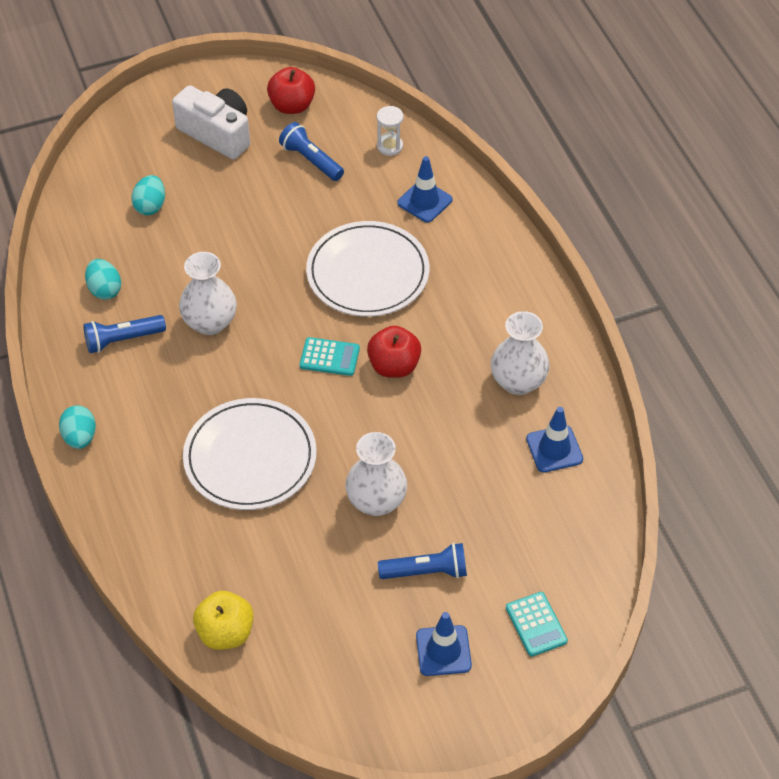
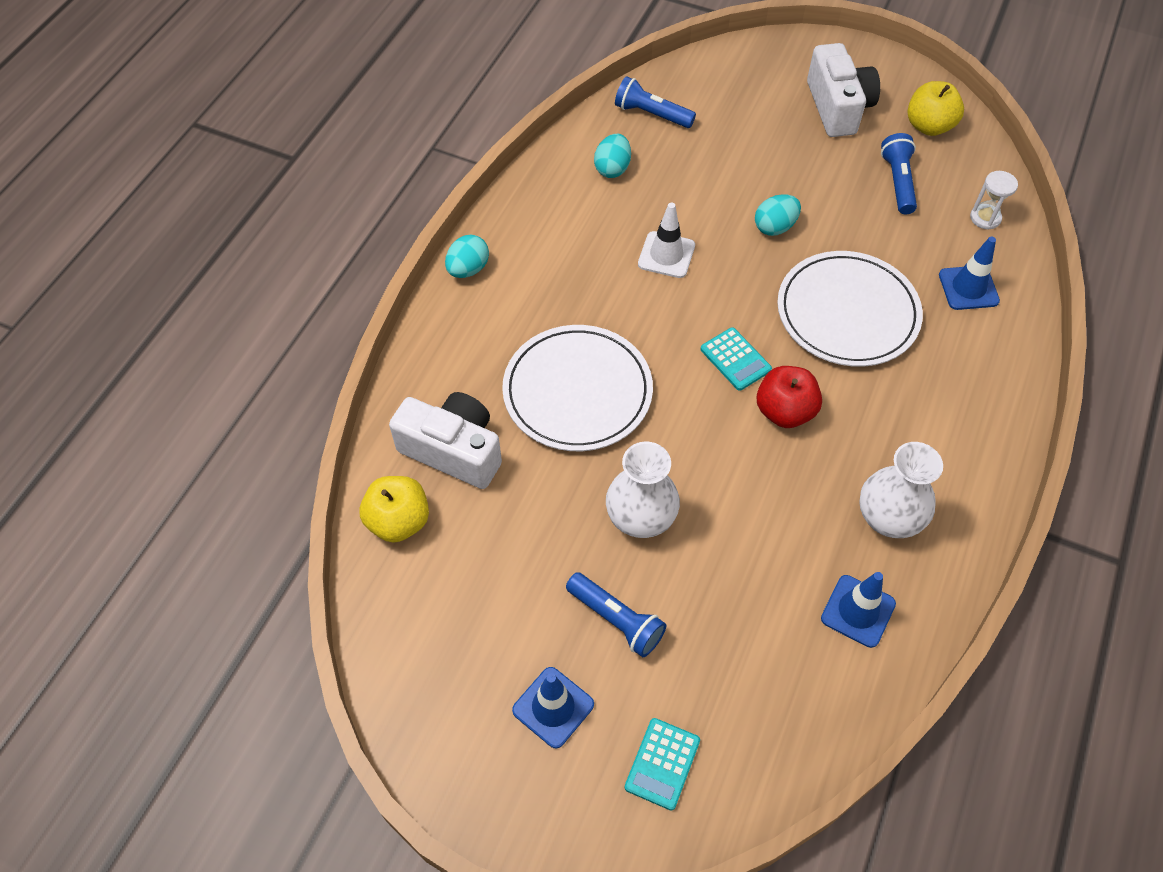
camera: 45 degrees right, 5 degrees up
blue flashlight [83,315,166,353] -> blue flashlight moved to [615,76,696,128]
turquoise egg [131,175,165,215] -> turquoise egg moved to [755,194,801,236]
white vase [179,252,236,335] -> white traffic cone [638,203,695,278]
red apple [267,67,315,114] -> yellow apple [908,81,964,136]
none -> white camera [389,392,502,489]

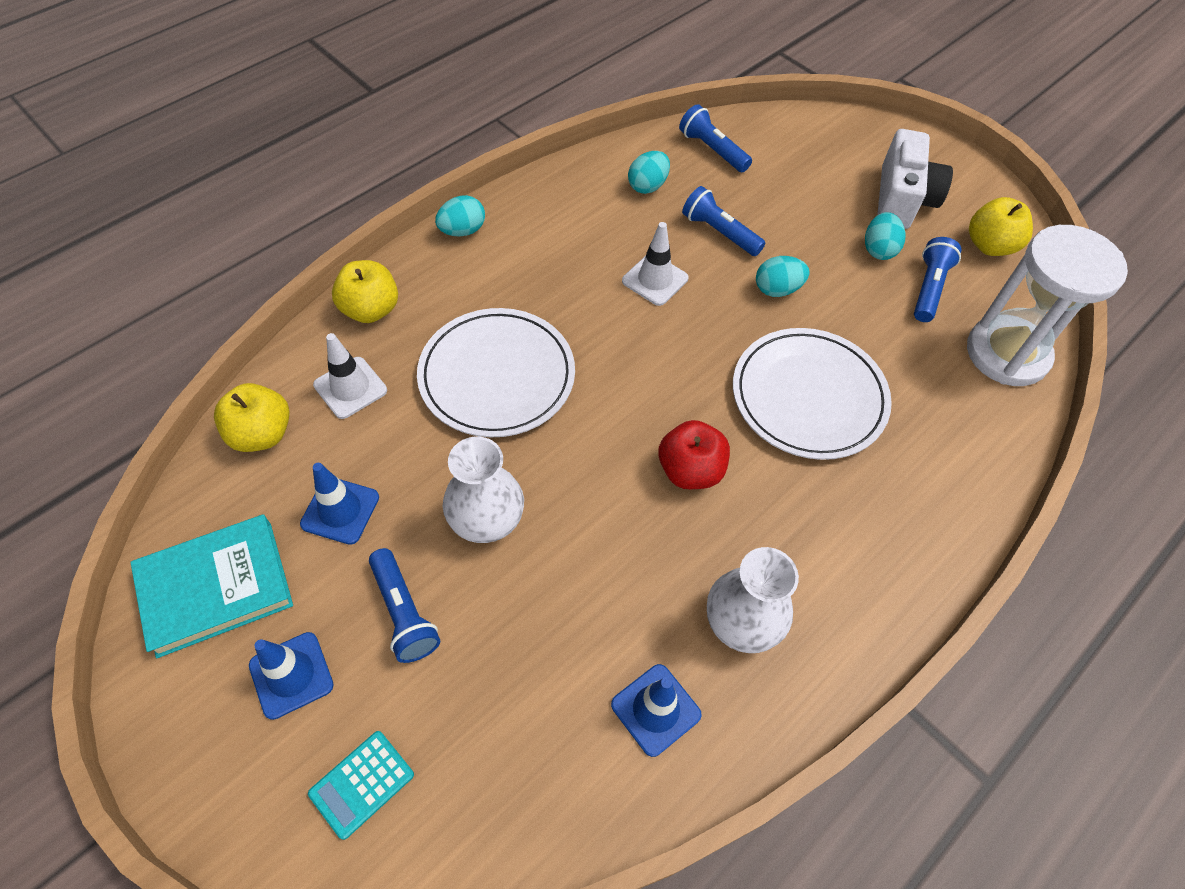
camera: 20 degrees right, 0 degrees up
white camera [389,392,502,489] -> white traffic cone [313,333,387,419]
turquoise calculator [701,327,772,391] -> none
blue traffic cone [939,236,1000,310] -> blue traffic cone moved to [300,463,379,545]
white hourglass [970,171,1018,230] -> white hourglass [967,225,1128,386], size x2.41
none -> turquoise book [130,514,293,658]
none -> yellow apple [332,260,398,323]
none -> blue flashlight [682,186,765,256]
none -> turquoise egg [865,212,906,260]

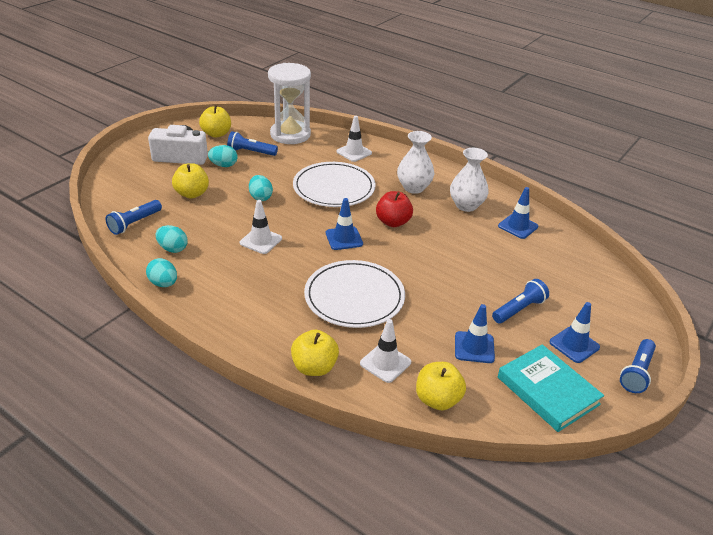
camera: 100 degrees left, 20 degrees down
turquoise calculator [308,731,414,840] -> none
turquoise egg [435,195,485,236] -> turquoise egg moved to [146,258,177,287]
white vase [443,437,524,543] -> white vase moved to [397,131,434,194]
blue flashlight [682,186,765,256] -> blue flashlight moved to [620,339,656,393]
none -> yellow apple [172,163,209,199]
none -> blue traffic cone [326,198,363,250]
none -> white traffic cone [336,116,372,162]

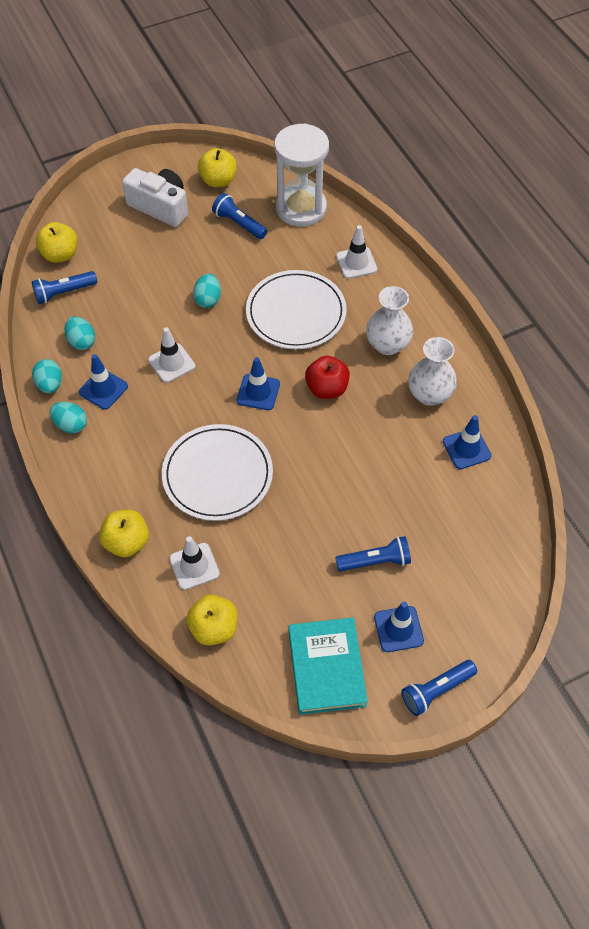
camera: 30 degrees right, 20 degrees up
yellow apple [172,163,209,199] -> yellow apple moved to [36,222,77,263]
turquoise egg [208,145,237,167] -> turquoise egg moved to [50,402,87,433]
blue traffic cone [455,304,495,363] -> blue traffic cone moved to [79,354,128,410]

